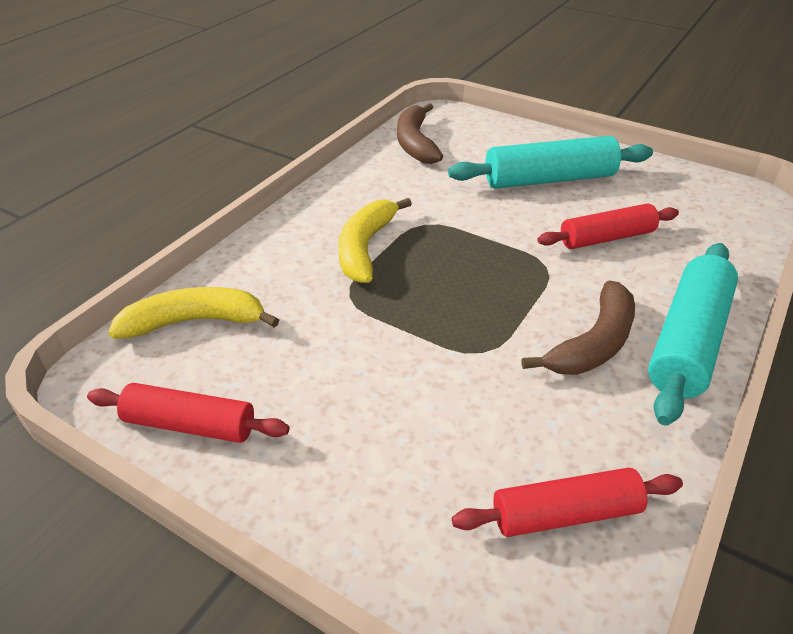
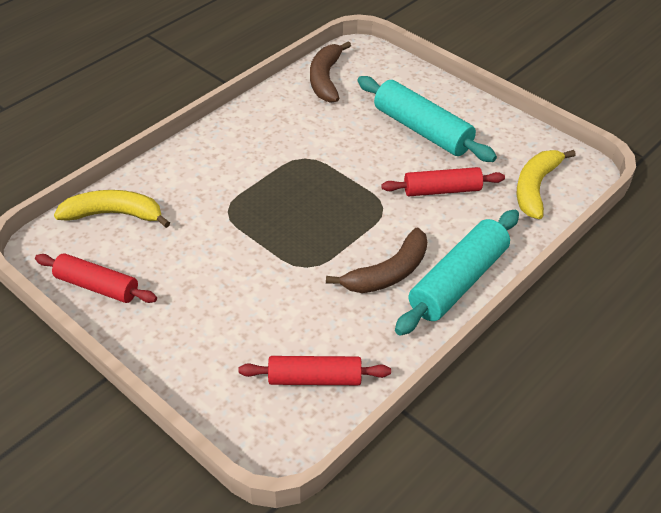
camera: 10 degrees right, 5 degrees up
yellow banana [338,198,412,283] -> yellow banana moved to [516,150,576,219]
turquoise rolling pin [448,136,653,189] -> turquoise rolling pin turned 45 degrees clockwise [357,76,497,162]

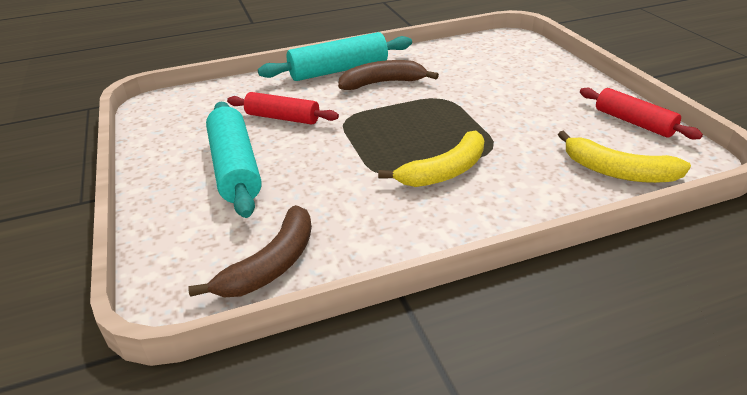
camera: 150 degrees left, 10 degrees down
red rolling pin [238,356,391,385] -> none
yellow banana [516,150,576,219] -> yellow banana moved to [378,131,484,187]

